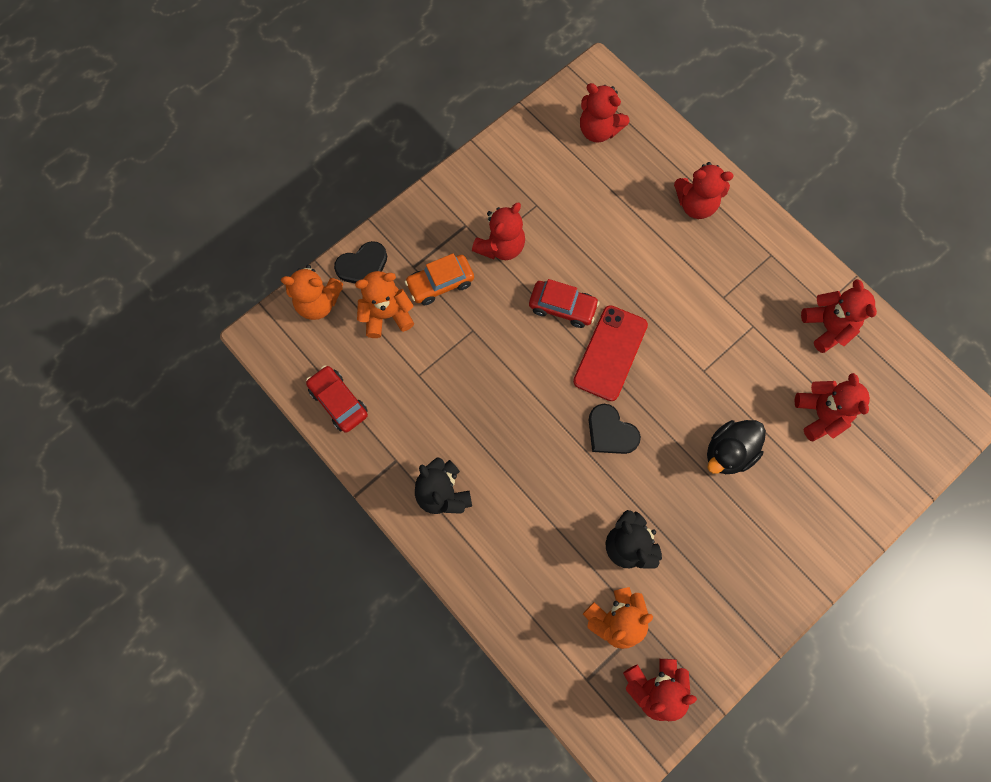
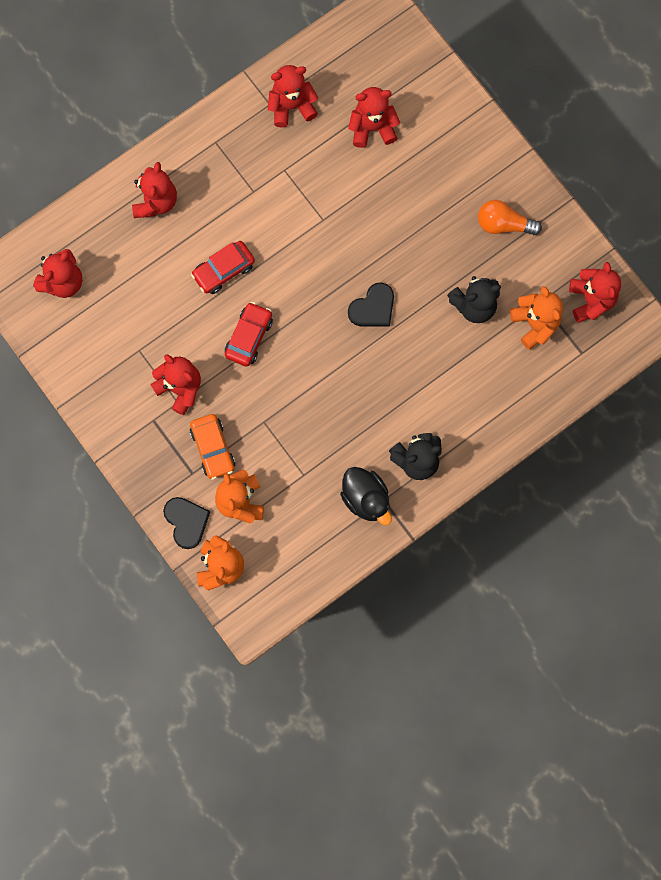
camera: 85 degrees left, 5 degrees up
red car [306,365,368,433] -> red car moved to [191,241,255,294]
red phone [573,305,648,401] -> none
black duck [707,420,766,474] -> black duck moved to [340,467,392,525]
none -> orange light bulb [478,200,542,235]

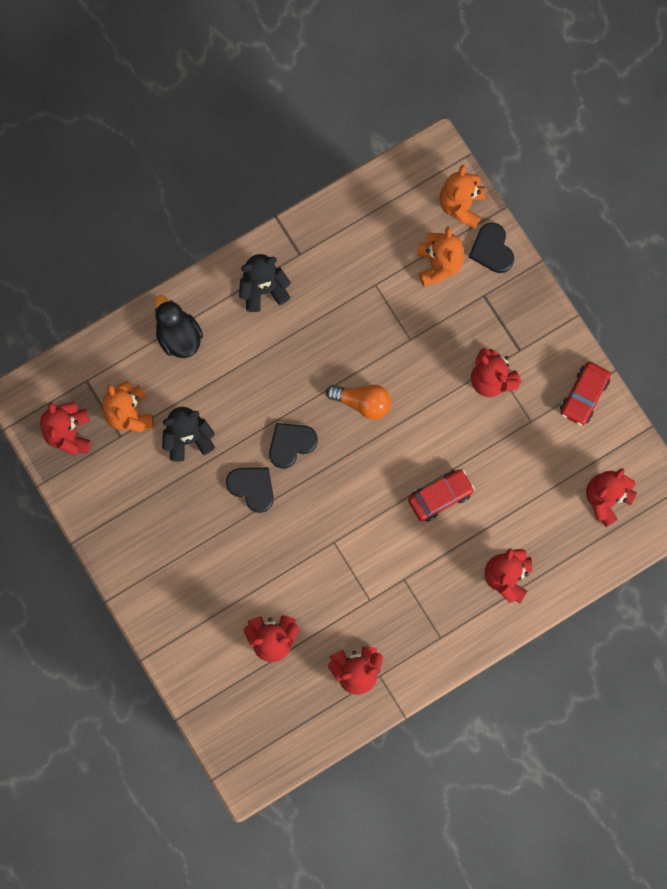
camera: 175 degrees left, 0 degrees up
orange car [190,414,235,480] -> none
red car [225,302,273,366] -> red car moved to [560,362,611,426]
black duck [340,467,392,525] -> black duck moved to [155,295,203,358]
orange light bulb [478,200,542,235] -> orange light bulb moved to [326,385,391,420]
none -> black heart [226,467,274,513]

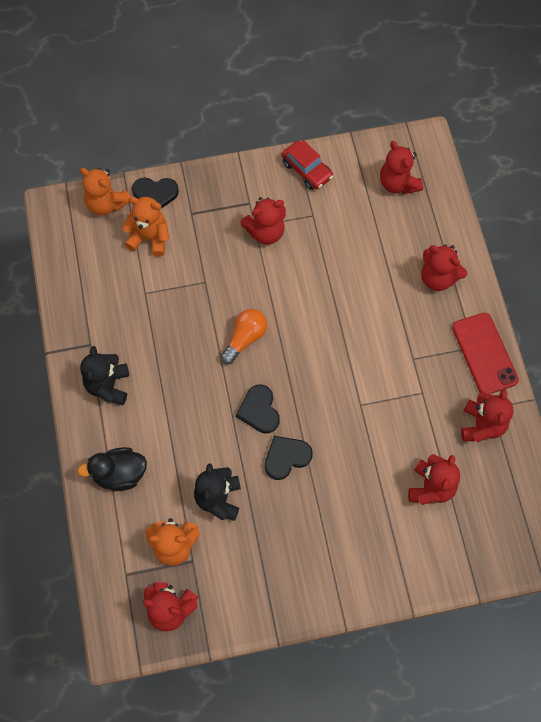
camera: 70 degrees left, 10 degrees down
red car [408,469,475,522] -> none
none -> red phone [452,313,519,394]

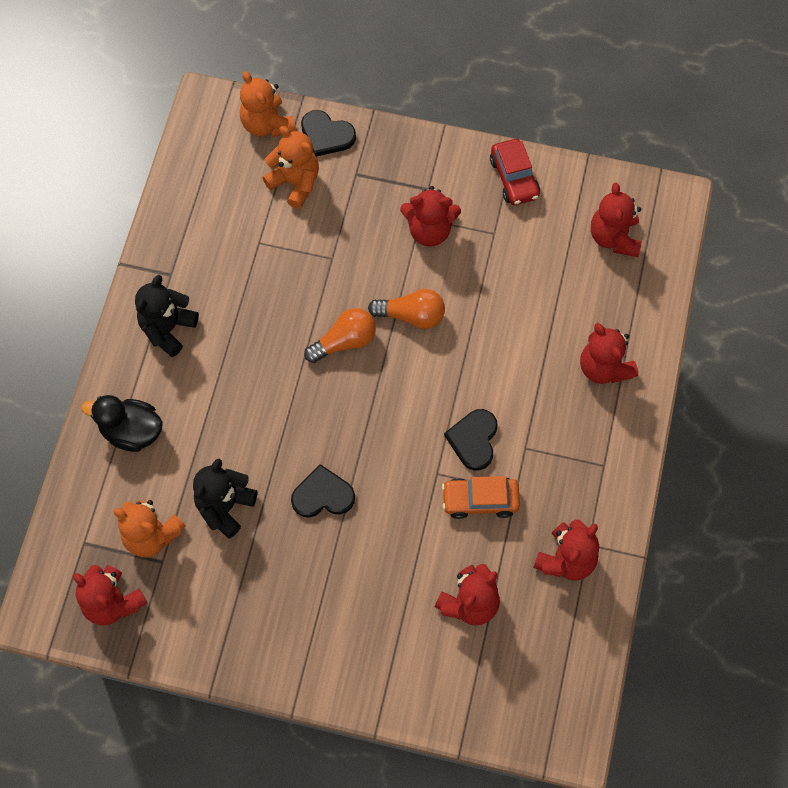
camera: 25 degrees right, 0 degrees up
black heart [236,384,280,433] -> black heart moved to [444,409,498,470]
red phone [452,313,519,394] -> none
none -> orange light bulb [368,289,445,329]
none -> orange car [442,476,520,519]

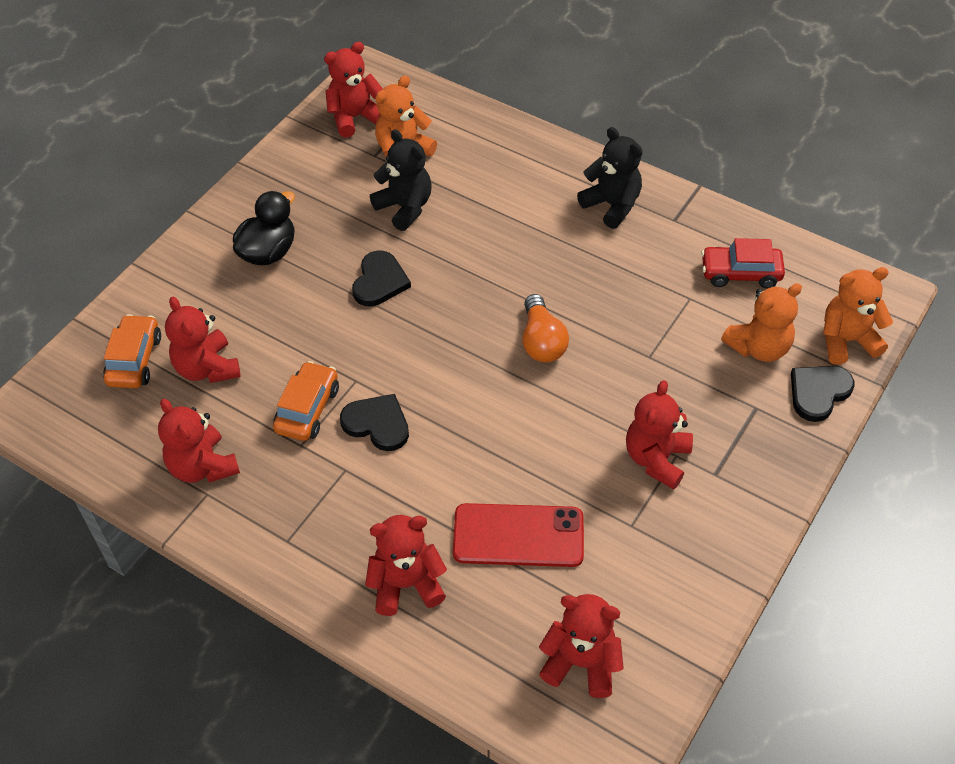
camera: 110 degrees right, 15 degrees down
black duck [81,395,163,452] -> black duck moved to [233,191,295,265]
orange light bulb [368,289,445,329] -> none
red car [490,139,540,205] -> red car moved to [701,238,785,288]
none -> orange car [103,314,161,388]
none -> red phone [453,503,584,567]

